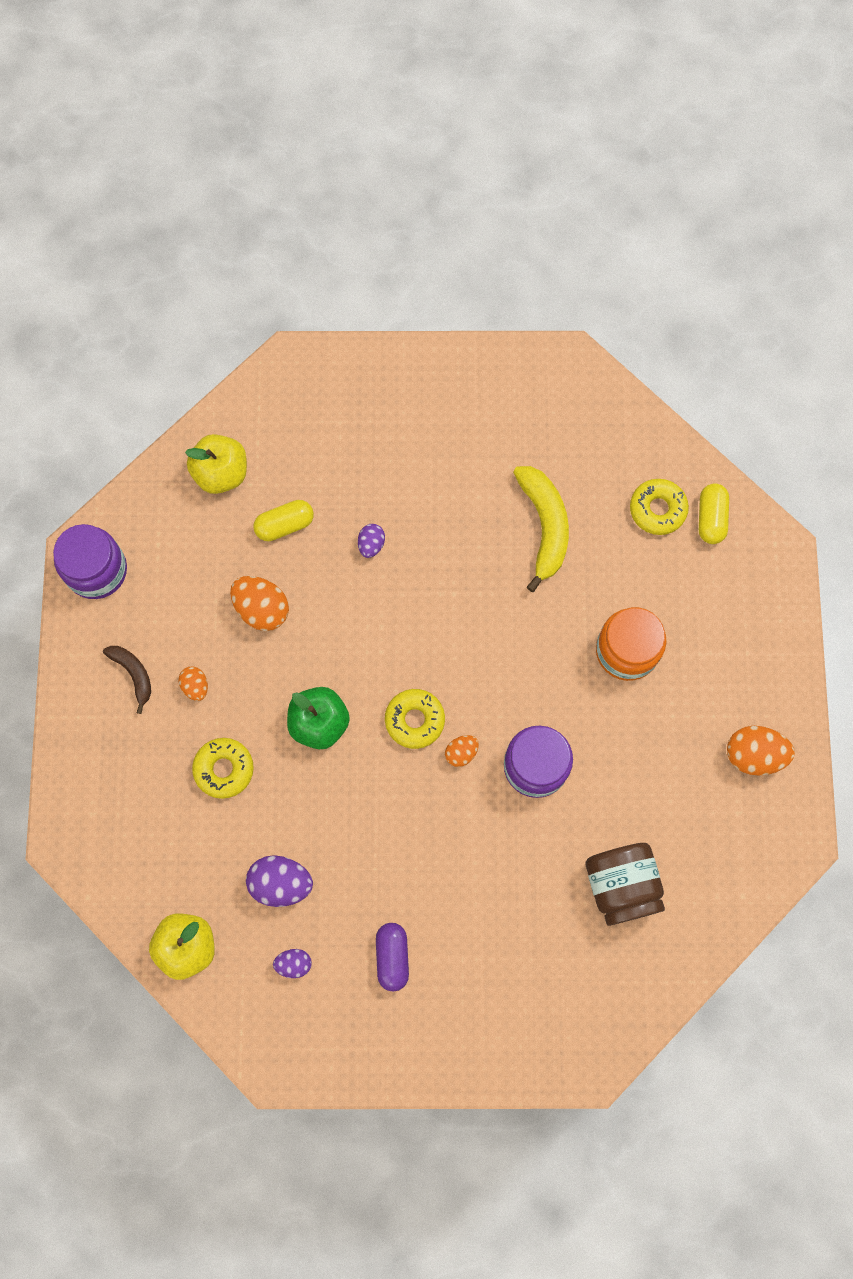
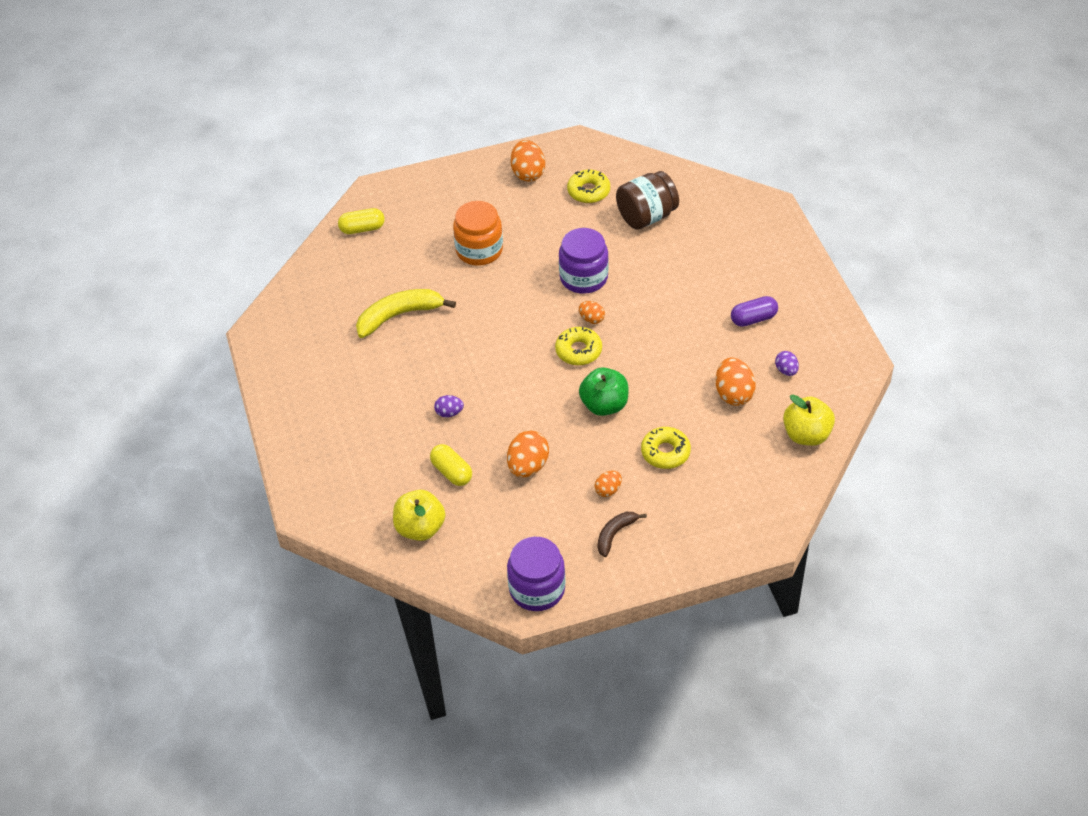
camera: 105 degrees left, 25 degrees down
purple egg [246,855,313,907] -> orange egg [716,357,756,406]
yellow donut [630,479,689,535] -> yellow donut moved to [567,169,610,203]

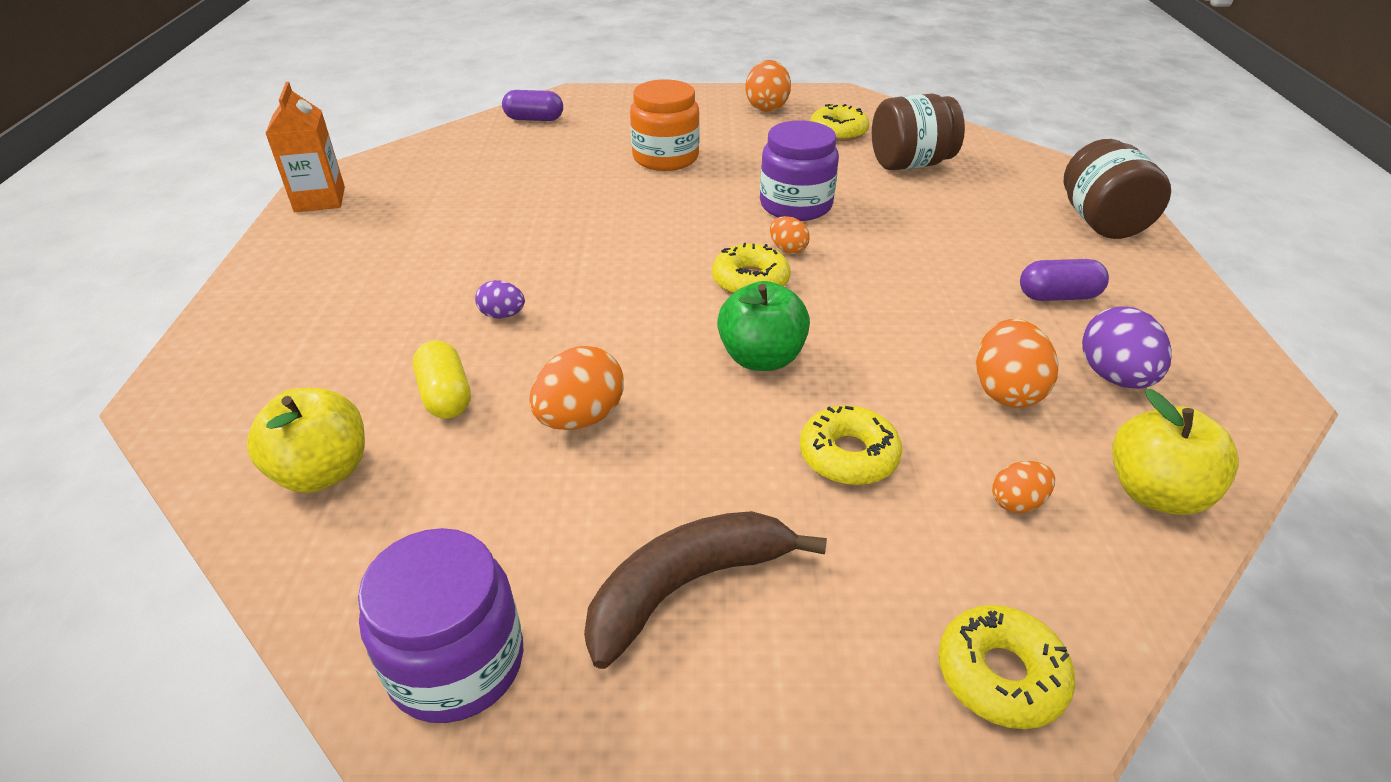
camera: 15 degrees right, 10 degrees down
yellow capsule [338,208,385,234] -> purple capsule [502,90,563,121]
yellow banana [356,289,456,338] -> none
orange egg [595,471,622,497] -> orange egg moved to [992,461,1055,513]
brown banana [598,512,647,557] -> brown banana [584,511,827,669], size x1.74
purple egg [775,351,799,376] -> purple egg [1082,306,1172,389], size x1.76
none -> orange carton [265,82,345,212]
none -> yellow donut [938,605,1075,729]
none -> brown jar [1064,139,1171,239]

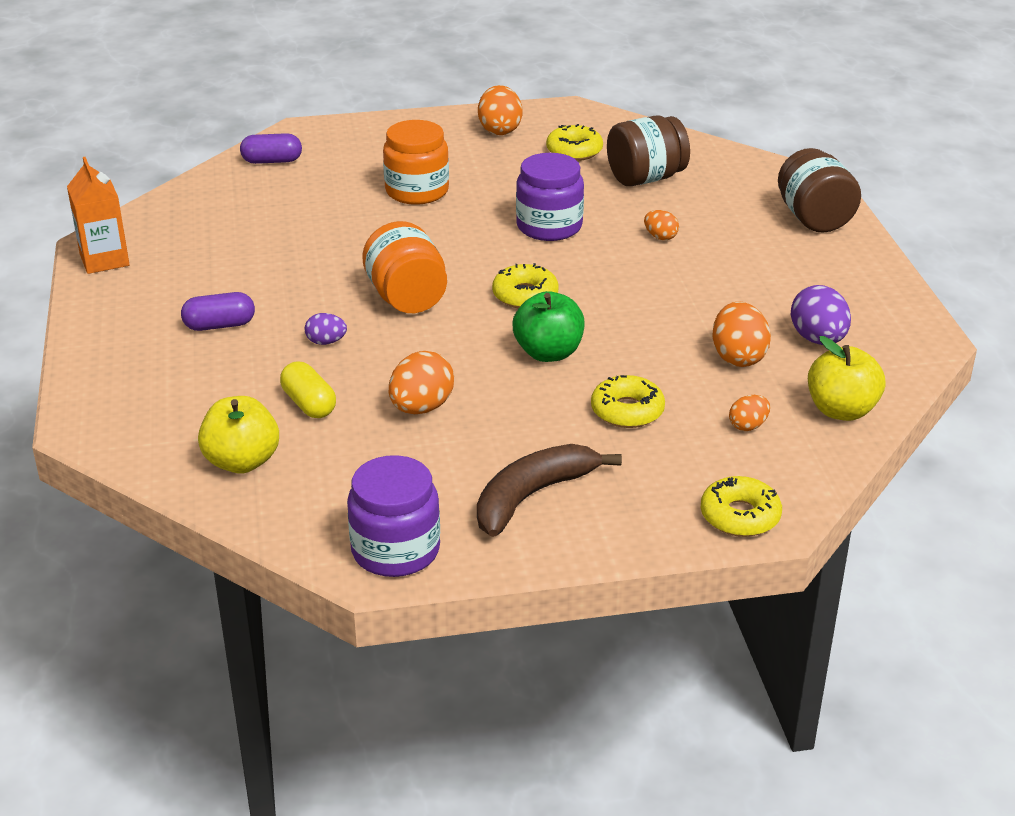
camera: 10 degrees left, 5 degrees down
orange egg [770,216,810,254] -> orange egg moved to [644,210,679,240]
purple capsule [1020,259,1109,301] -> purple capsule moved to [181,292,255,331]
none -> orange jar [362,221,447,313]

